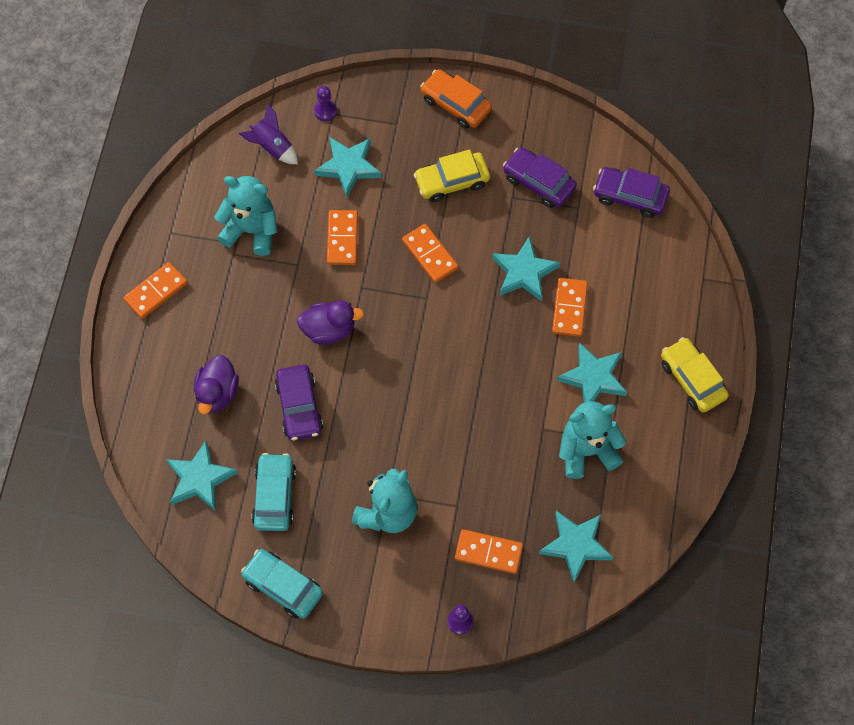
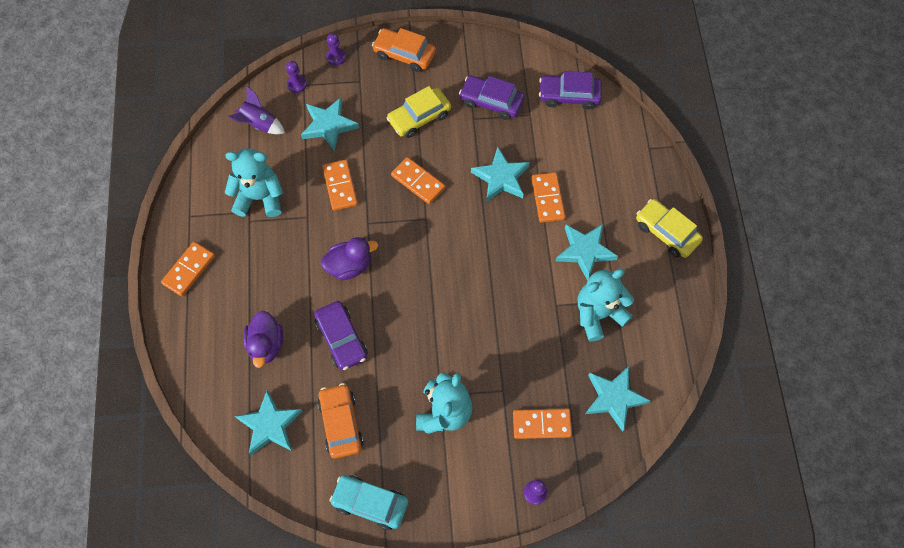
camera: 15 degrees left, 0 degrees up
turquoise car [252,453,296,531] -> orange car [317,383,364,459]
none -> purple pawn [326,33,346,65]

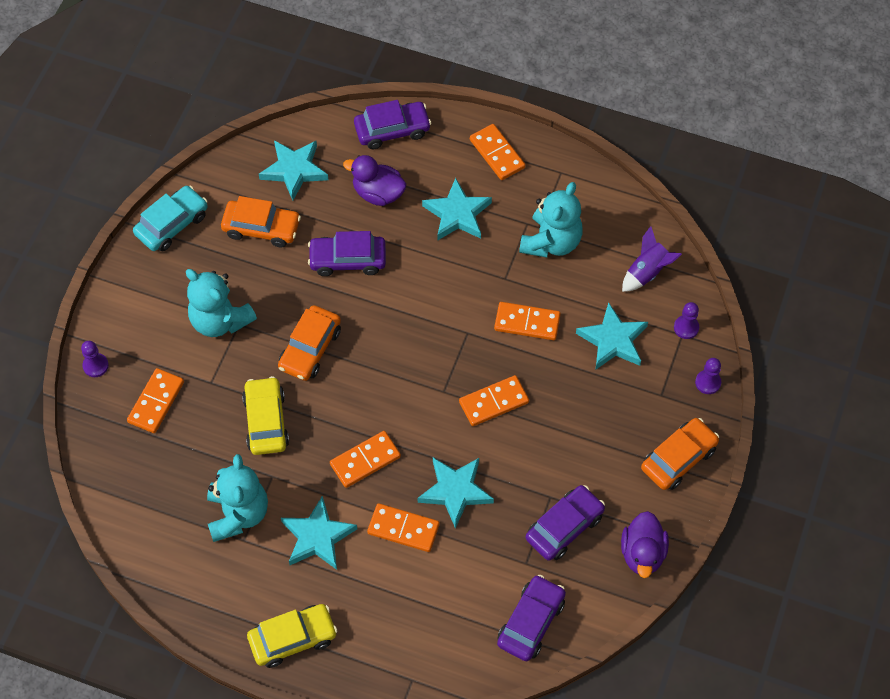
camera: 115 degrees right, 5 degrees down
purple duck [321,237,378,280] -> purple duck moved to [621,511,669,578]
yellow car [387,86,451,138] -> yellow car moved to [242,376,289,455]
turquoise star [585,366,651,432] -> turquoise star moved to [422,178,492,240]
none -> orange car [278,305,341,381]
none -> orange domino [330,431,401,488]
none -> purple car [354,100,432,149]

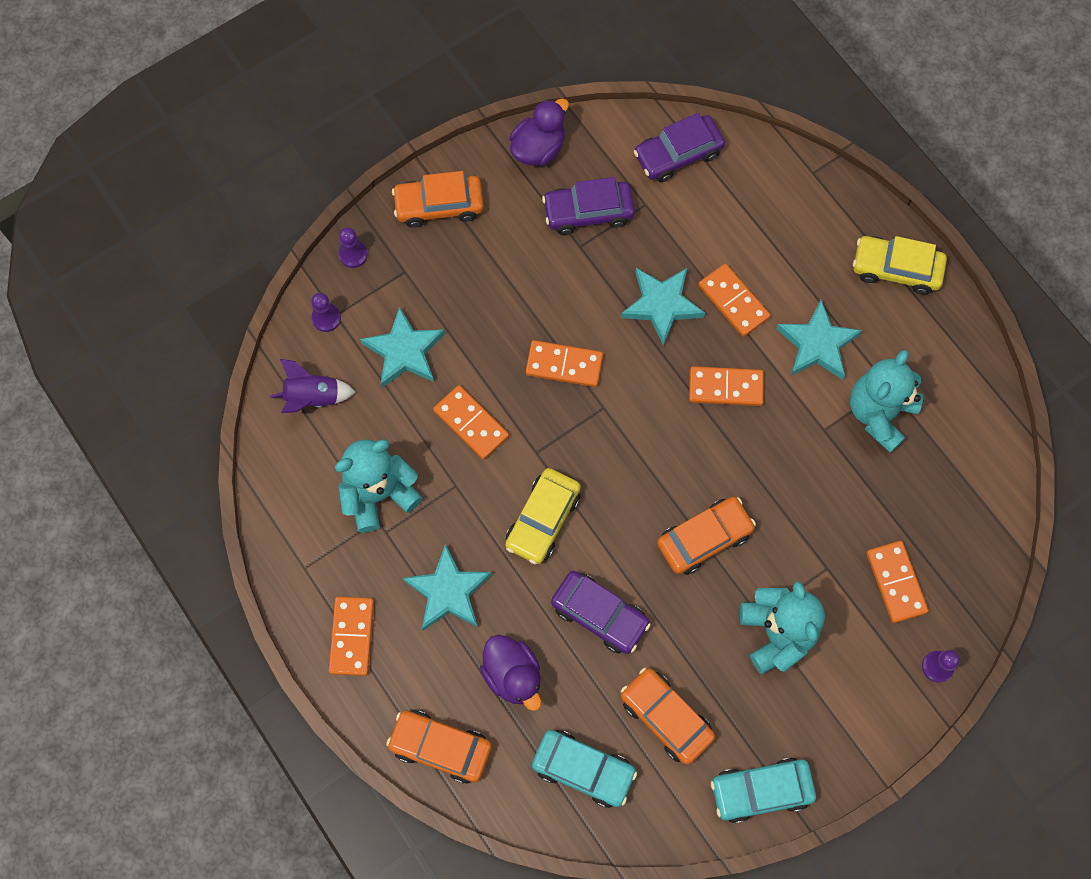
camera: 145 degrees left, 10 degrees up
orange domino [127,368,184,433] -> orange domino turned 75 degrees counterclockwise [866,541,929,623]
yellow car [242,376,289,455] -> yellow car moved to [505,468,581,564]
turquoise star [259,140,328,200] -> turquoise car [532,730,637,808]
purple car [354,100,432,149] -> orange car [386,710,492,784]

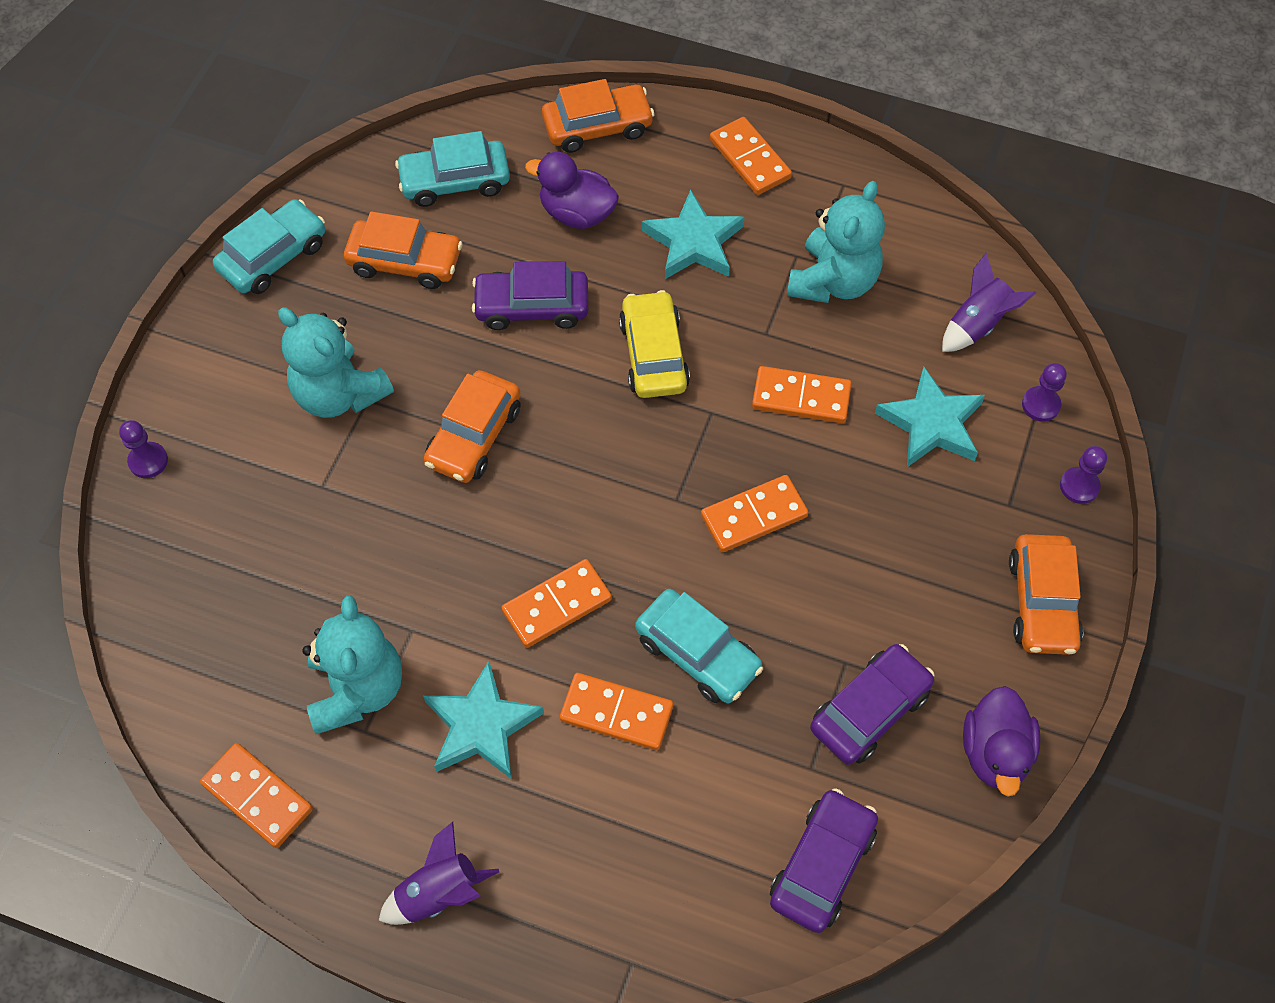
camera: 145 degrees right, 10 degrees down
orange car [392,171,484,228] -> orange car turned 135 degrees clockwise [1009,534,1083,655]
turquoise star [621,267,705,346] -> turquoise car [635,589,763,703]
yellow car [853,236,947,295] -> purple rocket [379,822,499,925]
orange domino [866,541,929,623] -> orange domino moved to [200,743,313,848]

